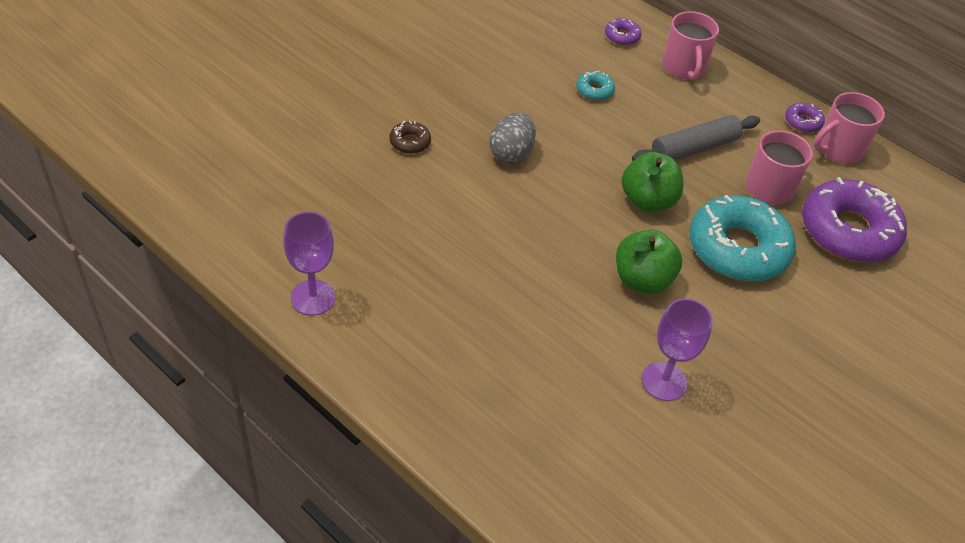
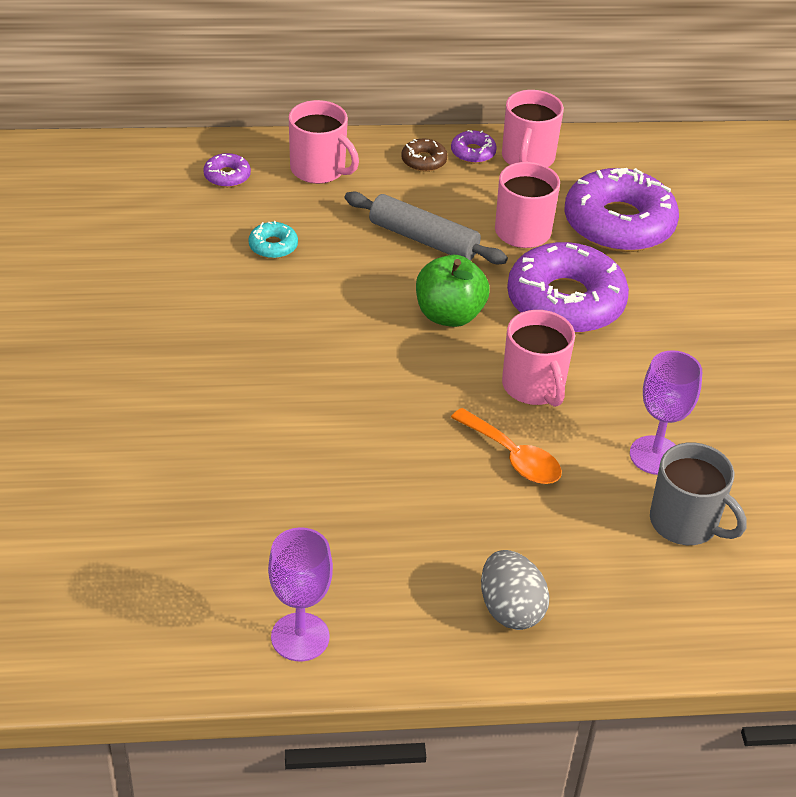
camera: 45 degrees left, 5 degrees down
brown donut [389,121,431,154] -> brown donut moved to [401,139,447,172]
grey egg [489,113,536,163] -> grey egg moved to [481,550,550,630]
green apple [616,230,682,294] -> pink mug [502,310,575,407]
grey rolling pin [632,115,760,161] -> grey rolling pin turned 75 degrees counterclockwise [345,192,508,264]
turquoise donut [689,195,796,282] -> purple donut [507,242,629,333]
none -> orange spoon [451,408,562,484]
none -> grey mug [650,442,747,545]

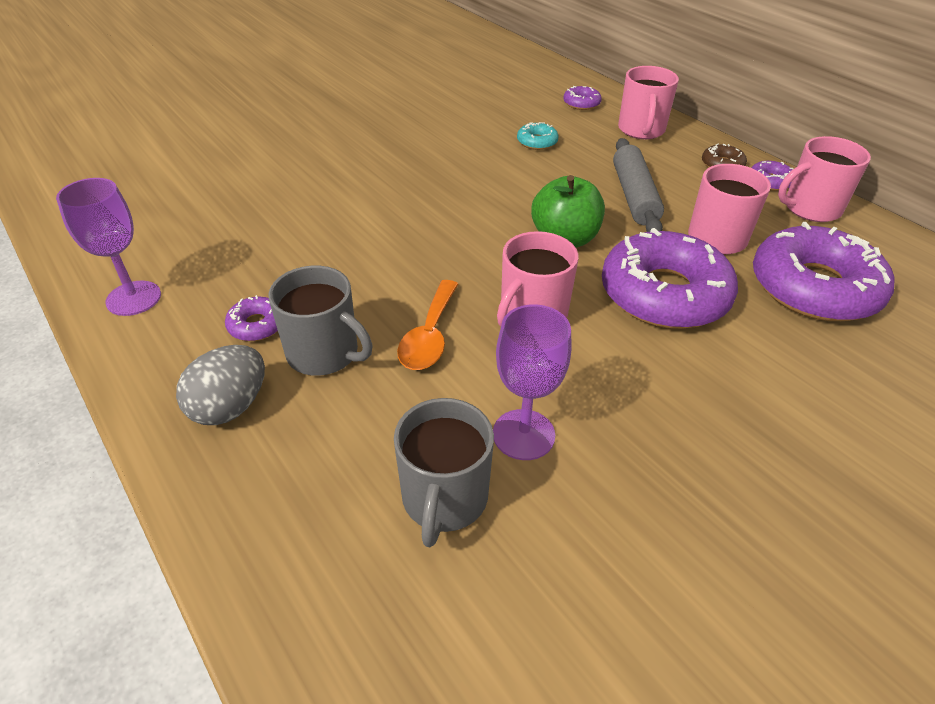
camera: 60 degrees right, 0 degrees up
none -> purple donut [225,295,278,341]
none -> grey mug [269,266,373,376]

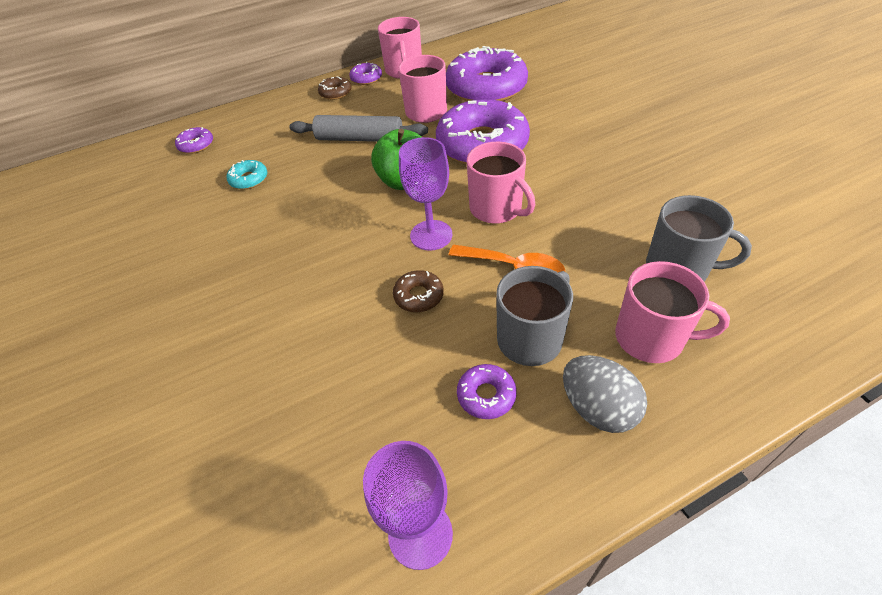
camera: 75 degrees left, 5 degrees up
purple goblet [493,304,572,460] -> purple goblet moved to [399,137,452,251]
pink mug [618,66,679,139] -> pink mug moved to [615,261,730,363]
none -> brown donut [393,270,444,312]

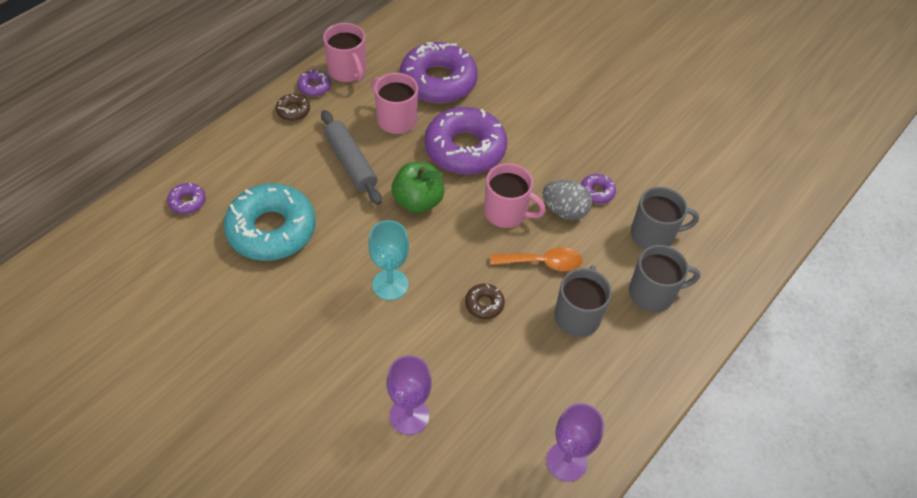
camera: 30 degrees left, 5 degrees up
turquoise donut [227,160,267,189] -> turquoise donut [223,183,316,261], size x2.37
grey rolling pin [289,115,428,142] -> grey rolling pin turned 75 degrees clockwise [321,110,382,205]
purple goblet [399,137,452,251] -> purple goblet moved to [387,355,432,435]
purple donut [457,364,517,419] -> purple donut moved to [581,174,616,204]
grey egg [563,355,647,433] -> grey egg moved to [543,180,592,220]
pink mug [615,261,730,363] -> grey mug [629,245,700,312]
none -> turquoise goblet [368,220,409,300]

